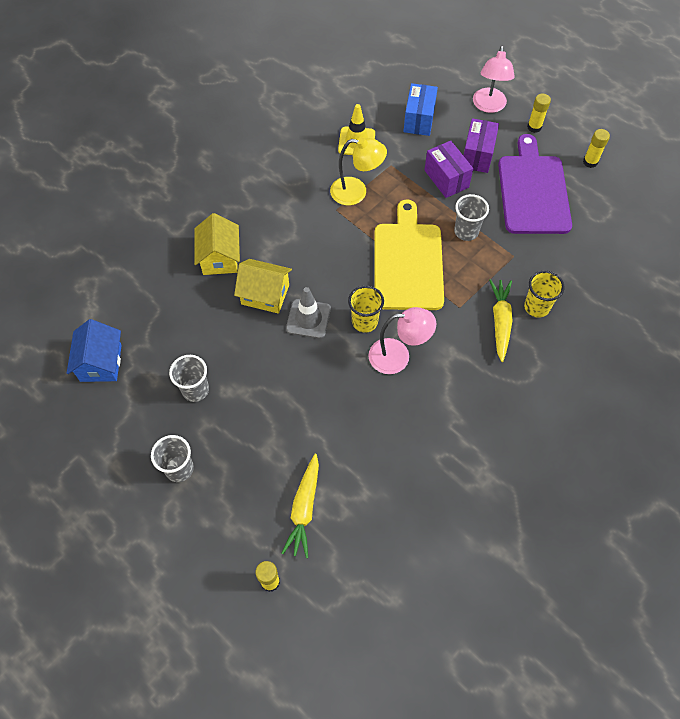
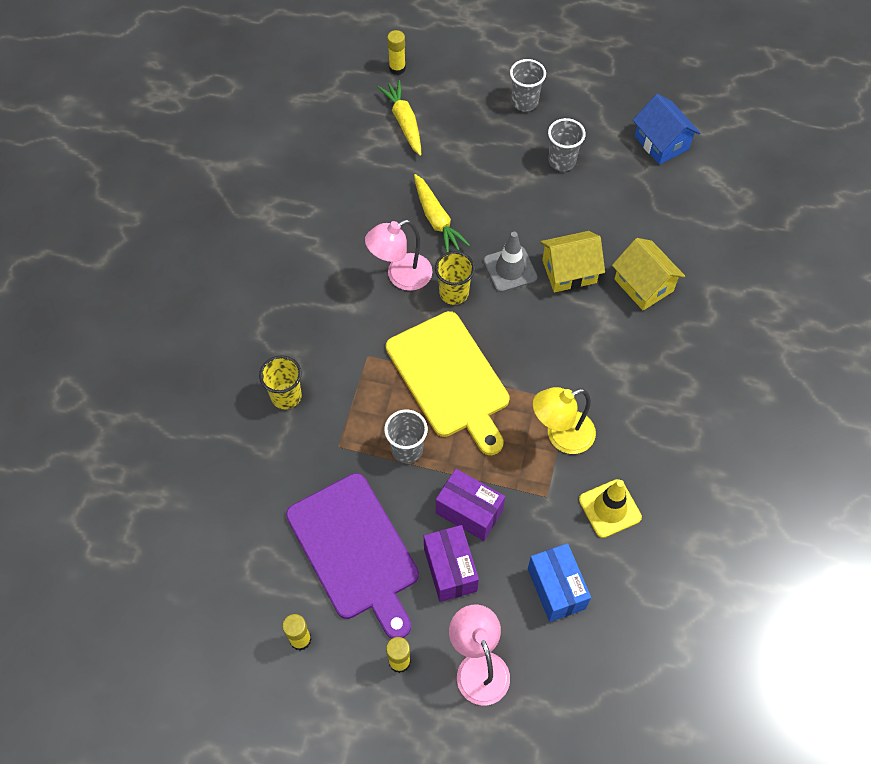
camera: 150 degrees right, 0 degrees up
yellow carrot [489,279,512,362] -> yellow carrot moved to [414,174,470,253]

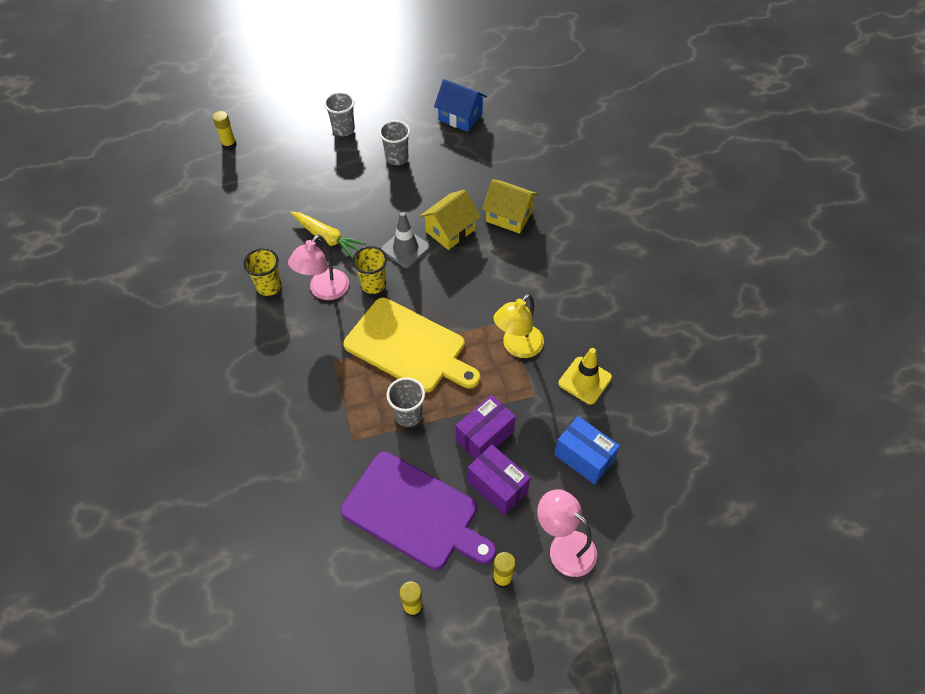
camera: 30 degrees left, 5 degrees down
yellow cup [259,355,302,409] -> yellow cup moved to [243,248,282,296]
yellow carrot [378,80,421,156] -> none
purple box [436,469,505,541] -> purple box turned 45 degrees counterclockwise [456,395,516,460]

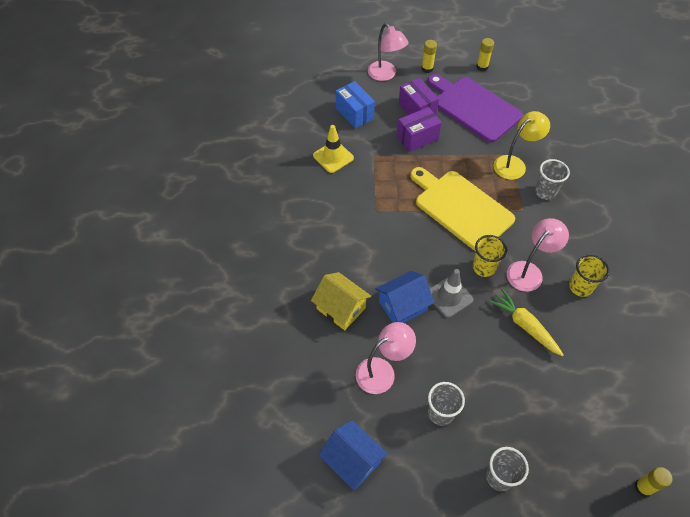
camera: 165 degrees left, 0 degrees up
grey cup [387,377,425,427] -> grey cup moved to [535,159,570,200]
yellow house [420,190,481,250] -> blue house [375,271,434,323]
yellow lamp [493,294,544,358] -> yellow lamp moved to [494,111,550,180]
none -> pink lamp [356,322,416,394]

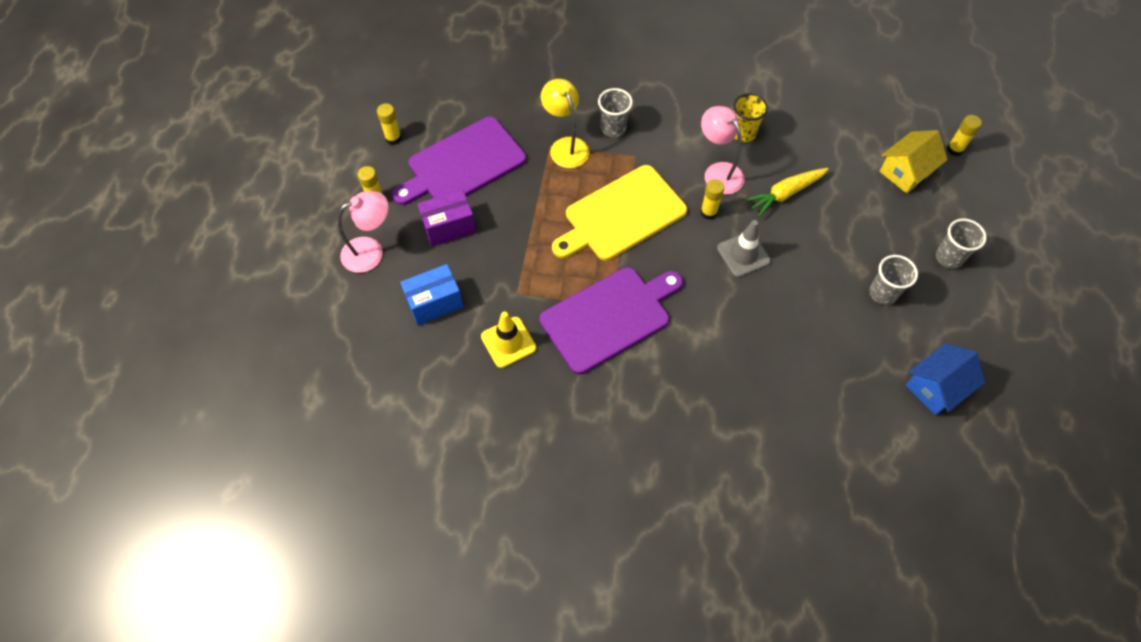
camera: 80 degrees left, 5 degrees up
yellow house [311,272,371,330] -> yellow house moved to [879,130,948,193]
pink lamp [356,322,416,394] -> none
blue house [375,271,434,323] -> none
purple box [397,107,442,152] -> none
yellow cup [473,235,507,277] -> yellow glue stick [700,179,725,220]
none -> purple cutting board [539,267,683,374]

